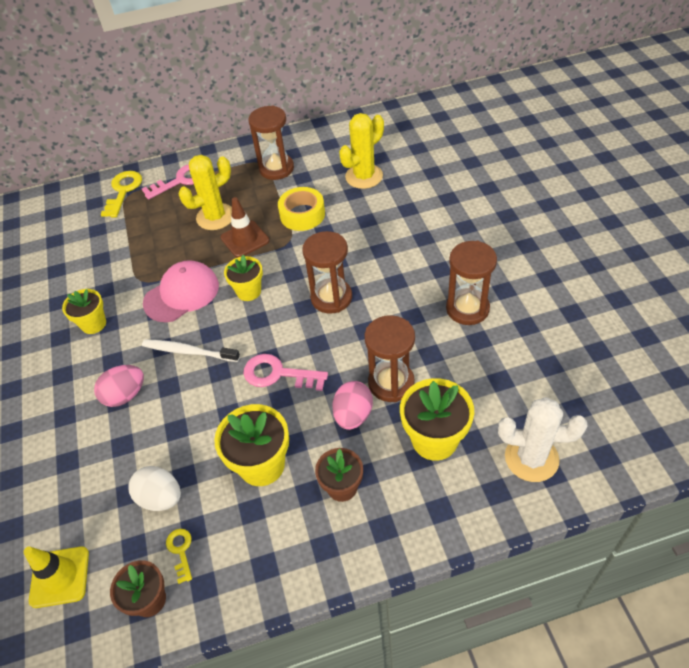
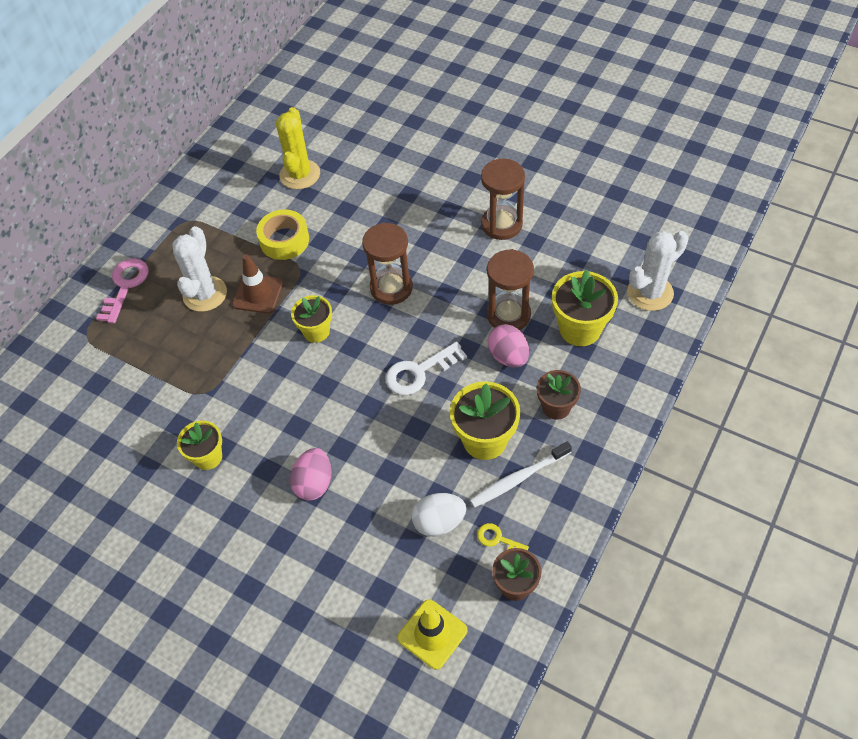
camera: 45 degrees left, 5 degrees up
yellow key [101,171,142,217] -> none
white toothbrush [142,339,240,362] -> white toothbrush moved to [470,441,572,508]
pink cap [143,260,219,322] -> none
yellow cactus [179,155,232,230] -> white cactus [172,226,227,312]
pink key [244,354,328,391] -> white key [385,342,467,395]
brown hourglass [249,106,294,180] -> none

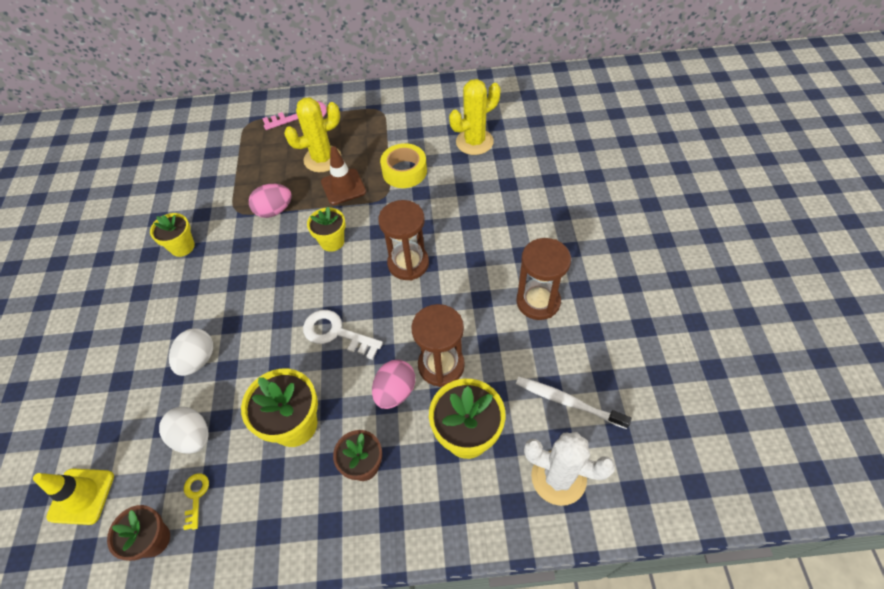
camera: 55 degrees right, 0 degrees up
white cactus [172,226,227,312] -> yellow cactus [284,97,341,172]
pink egg [290,448,331,501] -> pink egg moved to [249,184,292,218]
white toothbrush [470,441,572,508] -> white toothbrush moved to [516,377,632,429]
none -> white egg [169,328,213,376]

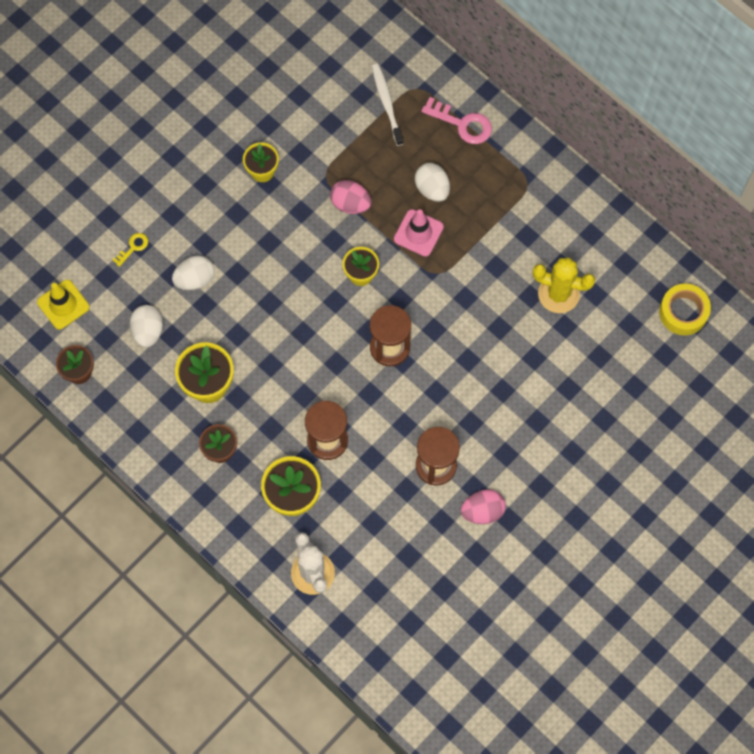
camera: 45 degrees right, 15 degrees up
yellow key [183,473,209,530] -> yellow key moved to [113,233,148,267]
yellow cactus [284,97,341,172] -> white egg [415,163,450,202]
white key [303,310,383,360] -> none
brown traffic cone [321,146,366,205] -> pink traffic cone [394,209,444,257]
pink egg [372,359,415,409] -> pink egg moved to [461,490,506,524]
yellow tape [380,143,427,188] -> yellow tape moved to [659,284,711,335]
white toothbrush [516,377,632,429] -> white toothbrush moved to [372,64,404,146]

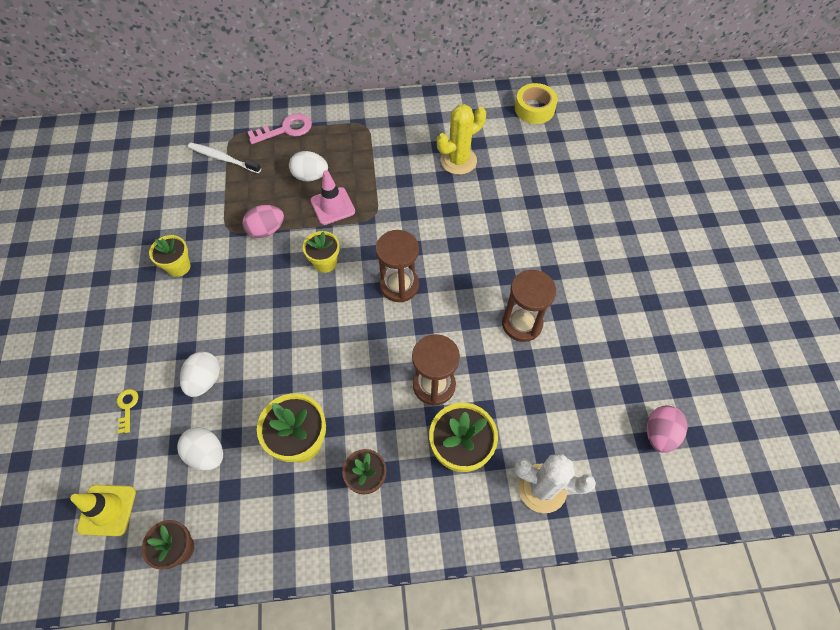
camera: 50 degrees left, 10 degrees down
pink egg [461,490,506,524] -> pink egg moved to [647,405,688,453]

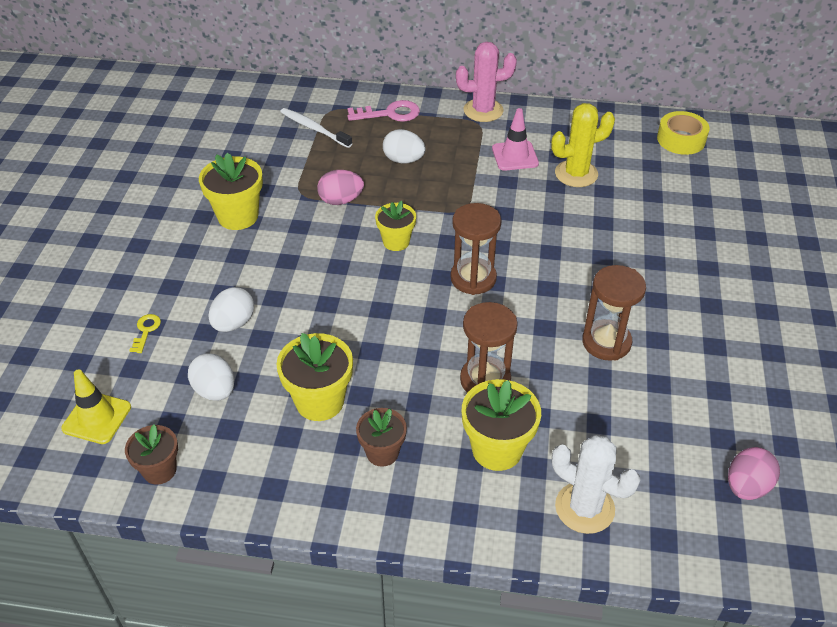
camera: 15 degrees right, 15 degrees down
yellow flower pot [149,235,191,277] -> yellow flower pot [199,152,263,230], size x1.55
pink traffic cone [310,170,355,225] -> pink traffic cone moved to [492,108,539,171]
none -> pink cactus [456,42,517,122]

